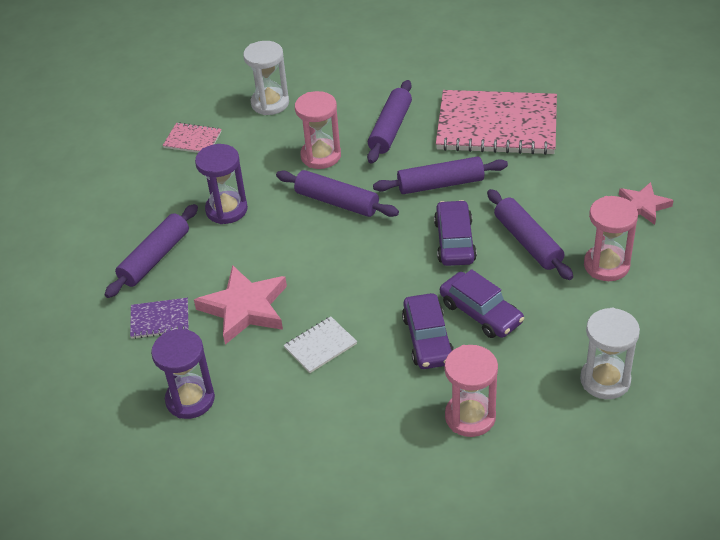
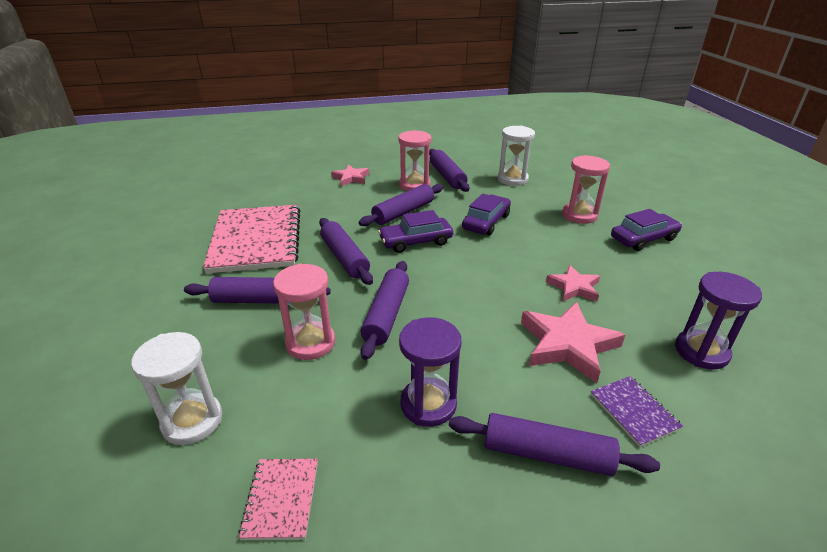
camera: 110 degrees left, 10 degrees down
white notebook [284,316,357,373] -> pink star [546,265,600,302]
purple car [402,293,454,369] -> purple car moved to [611,209,682,251]
none -> purple rolling pin [429,149,470,192]

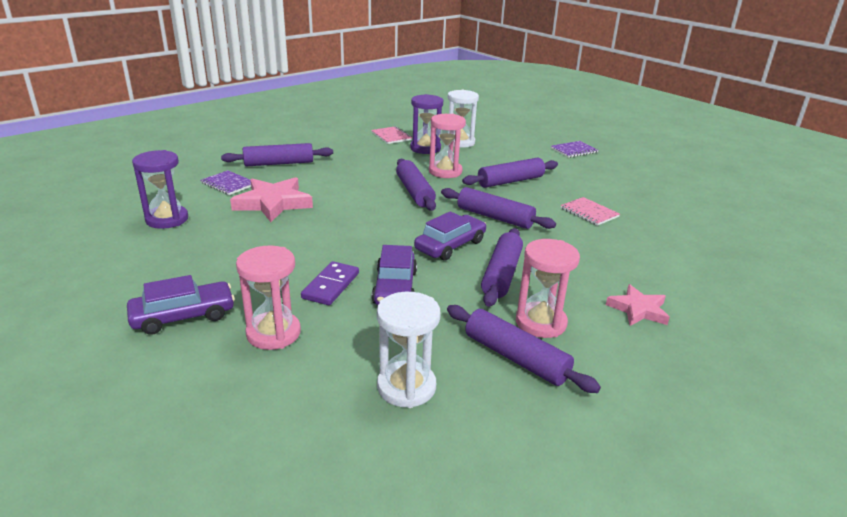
camera: 150 degrees right, 5 degrees down
pink notebook [203,205,301,273] -> pink notebook [561,197,620,226], size x0.43
purple hourglass [399,317,461,427] -> purple hourglass moved to [410,94,443,154]
pink star [546,265,600,302] -> none
purple car [611,209,682,251] -> purple car turned 150 degrees counterclockwise [127,275,235,335]
none -> purple domino [301,261,359,305]
none -> purple notebook [551,141,598,158]

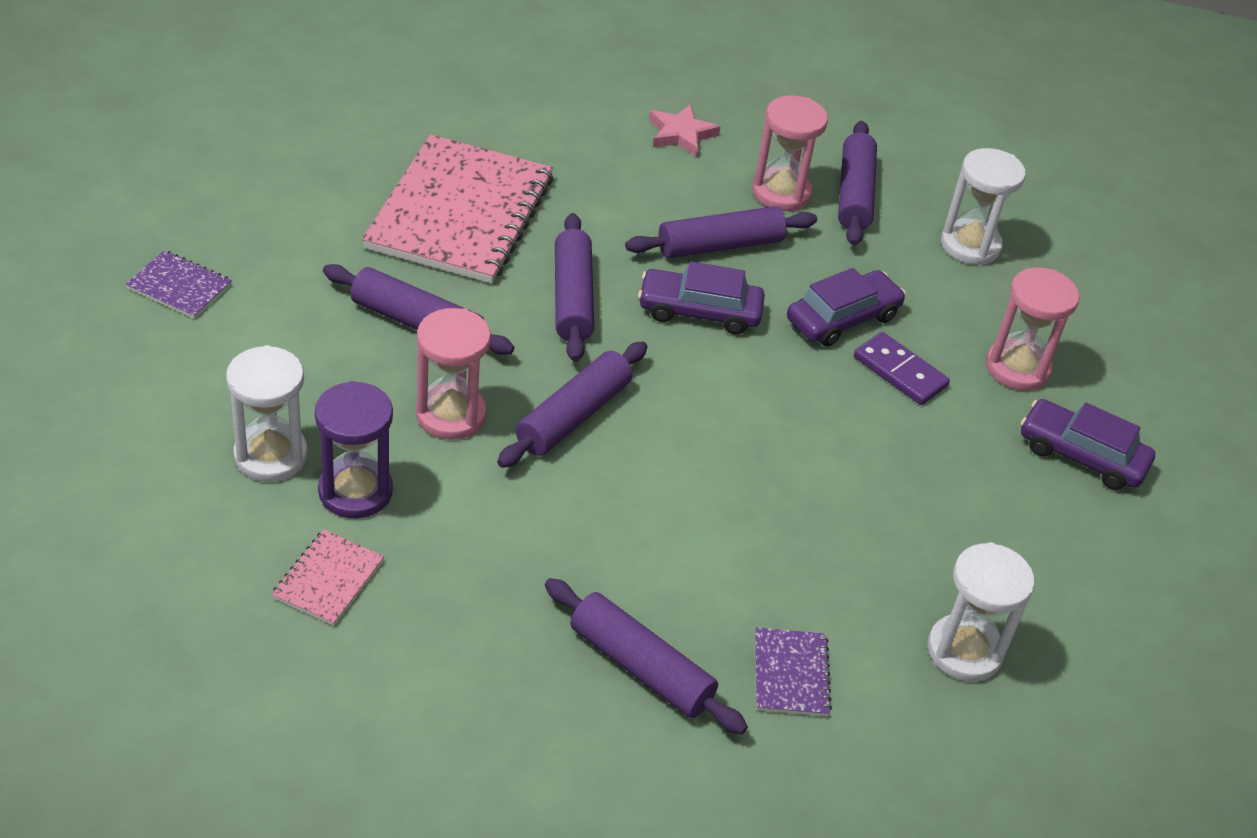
camera: 130 degrees left, 15 degrees up
purple hourglass [132,150,188,229] -> white hourglass [928,542,1034,682]
pink star [230,177,313,222] -> none
purple domino [301,261,359,305] -> purple domino turned 60 degrees clockwise [854,332,950,405]
pink notebook [561,197,620,226] -> pink notebook [362,134,553,283], size x2.33

